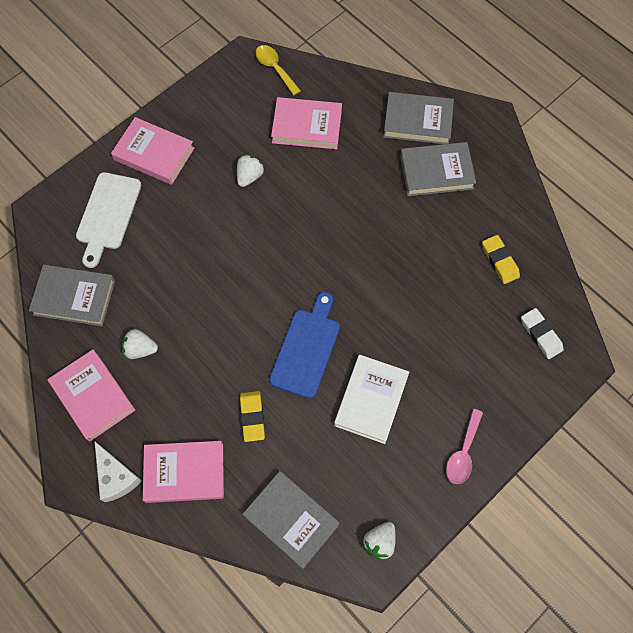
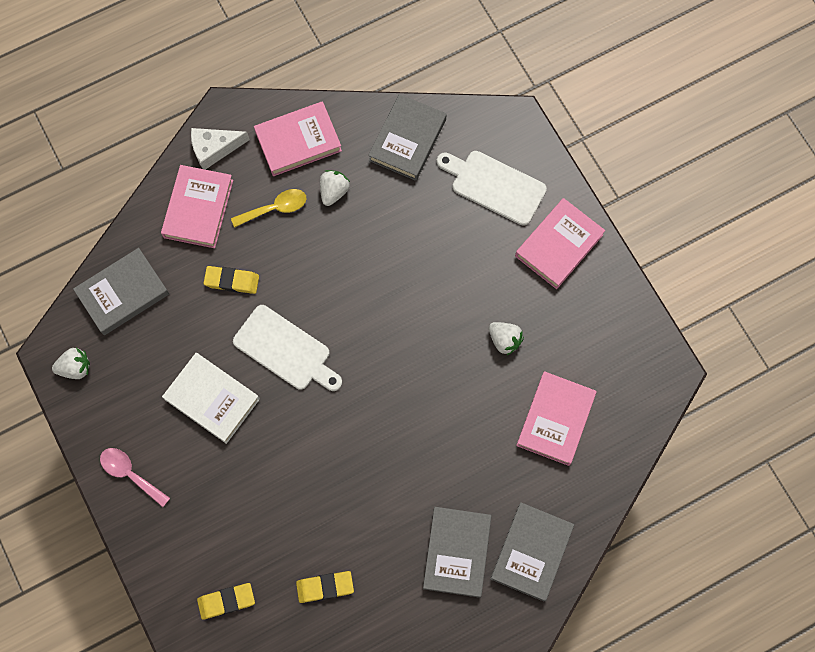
camera: 105 degrees right, 5 degrees up
yellow spoon [255,45,301,95] -> yellow spoon moved to [231,189,307,228]
blue cutting board [269,292,340,398] -> white cutting board [233,305,342,391]
white strawberry [362,522,396,561] -> white strawberry turned 120 degrees clockwise [52,348,90,379]
white eraser [521,308,564,359] -> yellow eraser [197,583,255,620]

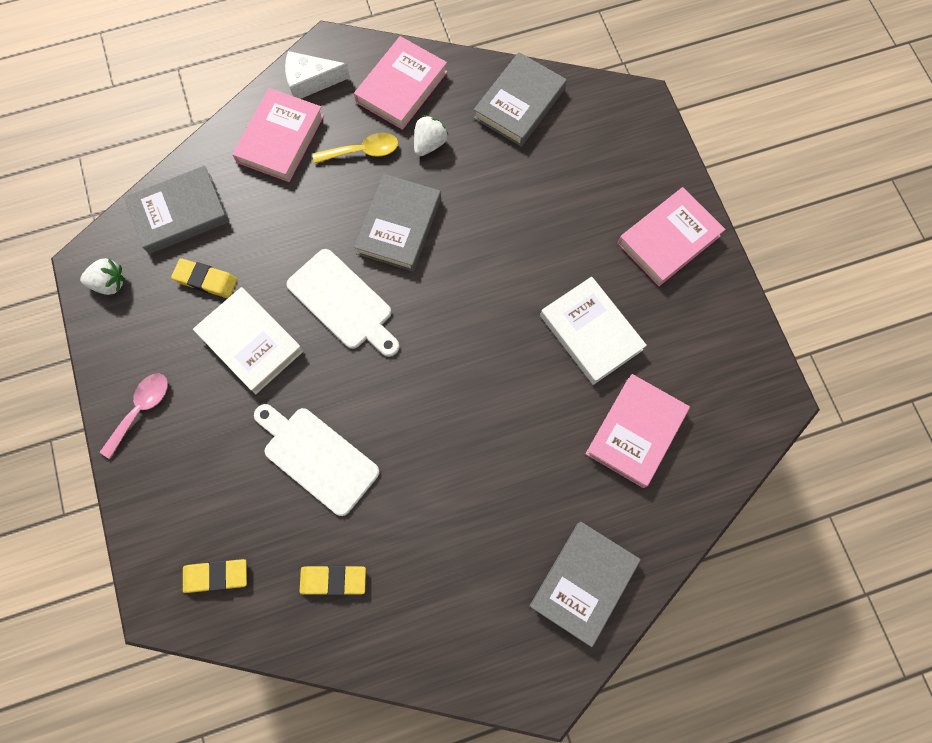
camera: 10 degrees right, 0 degrees up
pink spoon [100,448,170,507] -> pink spoon turned 75 degrees clockwise [100,373,168,459]
yellow eraser [204,266,259,294] -> yellow eraser moved to [171,258,238,298]
pink book [254,101,342,176] -> pink book turned 45 degrees counterclockwise [354,36,447,130]
grey book [423,507,492,598] -> grey book moved to [354,174,441,272]
white cutting board [437,151,547,226] -> white cutting board moved to [254,404,380,516]
white strawberry [489,322,524,356] -> white book [540,277,647,385]

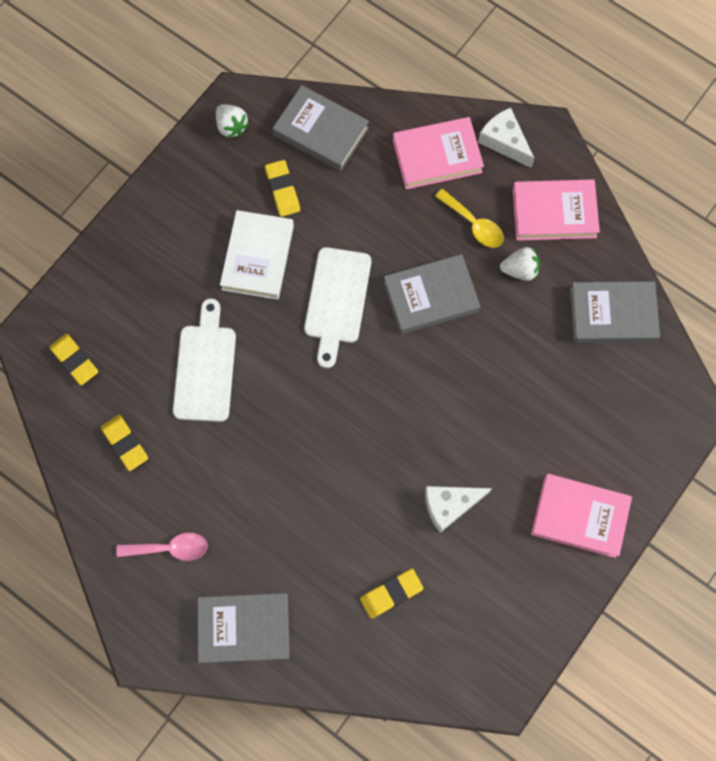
camera: 55 degrees right, 0 degrees up
pink spoon [100,373,168,459] -> pink spoon moved to [116,533,208,561]
white book [540,277,647,385] -> white cheese [425,486,492,533]
pink book [585,374,690,488] -> yellow eraser [360,569,424,619]

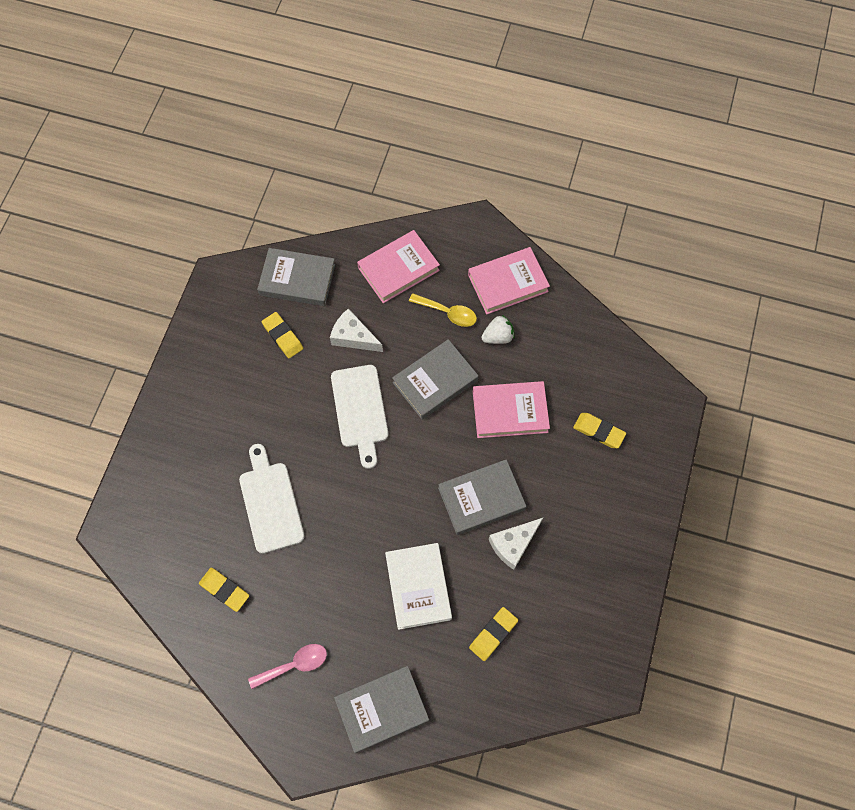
camera: 20 degrees left, 5 degrees down
yellow eraser [49,334,98,385] -> yellow eraser moved to [573,413,626,448]
white strawberry [216,104,249,138] -> none
white book [220,210,294,300] -> white book moved to [385,543,452,630]
white cheese [478,108,535,168] -> white cheese moved to [330,308,383,352]
pink book [531,474,632,558] -> pink book moved to [473,381,550,438]
grey book [570,281,660,343] -> grey book moved to [438,459,526,535]

